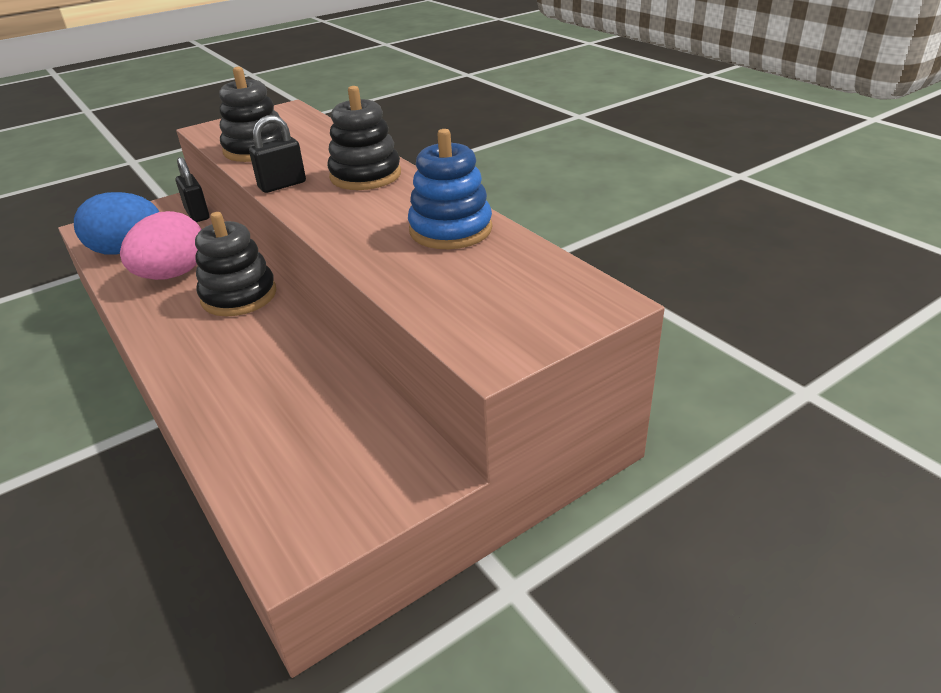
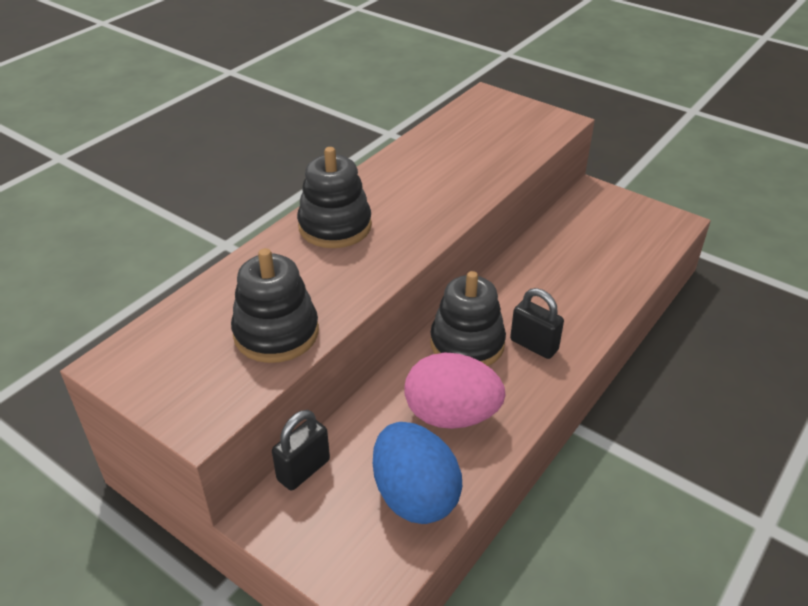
camera: 110 degrees left, 5 degrees up
black padlock [249,115,306,193] -> black padlock moved to [510,288,564,359]
blue stacking toy [408,129,492,249] -> none

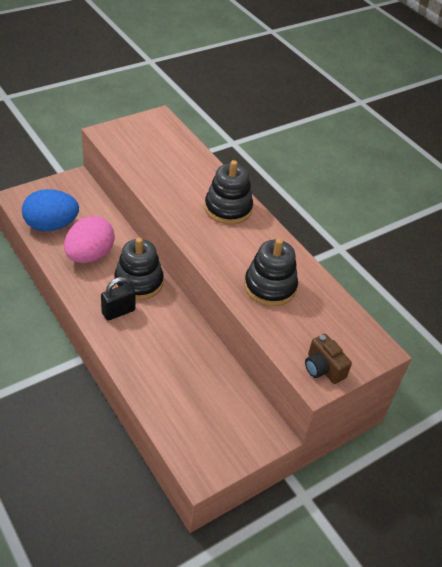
camera: 105 degrees right, 5 degrees up
black stacking toy [231,248,319,363] -> black stacking toy moved to [244,238,298,306]
black padlock [272,410,330,491] -> none
none -> brown camera [305,334,352,384]

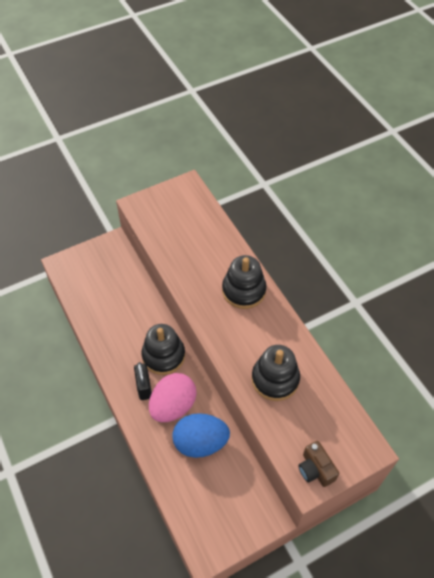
camera: 10 degrees right, 10 degrees up
blue egg [22,189,79,232] -> blue egg moved to [173,413,230,458]
pink egg [64,216,115,263] -> pink egg moved to [149,373,197,422]
black padlock [101,277,135,321] -> black padlock turned 75 degrees counterclockwise [134,362,152,400]

